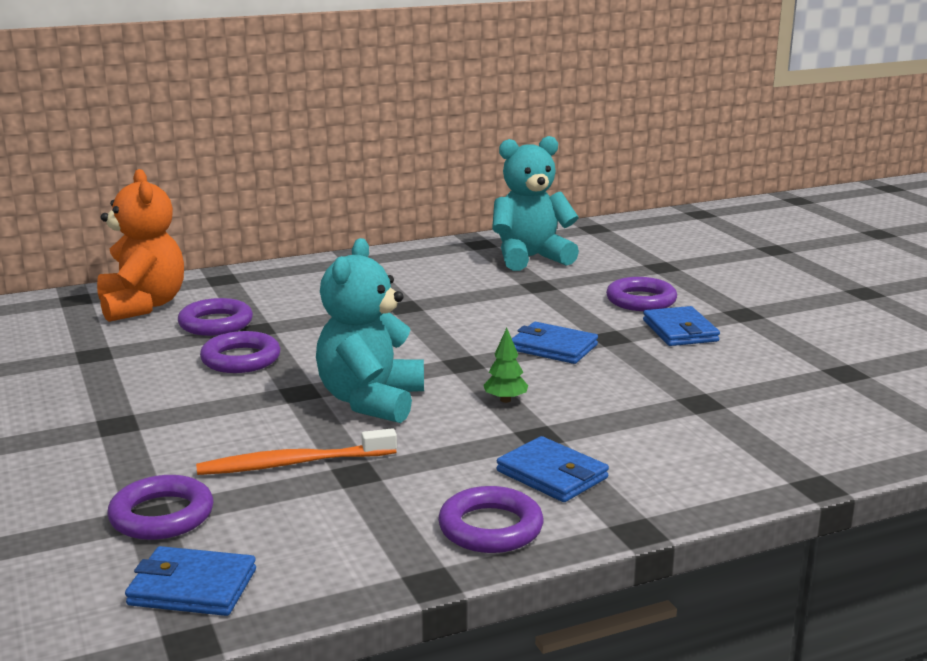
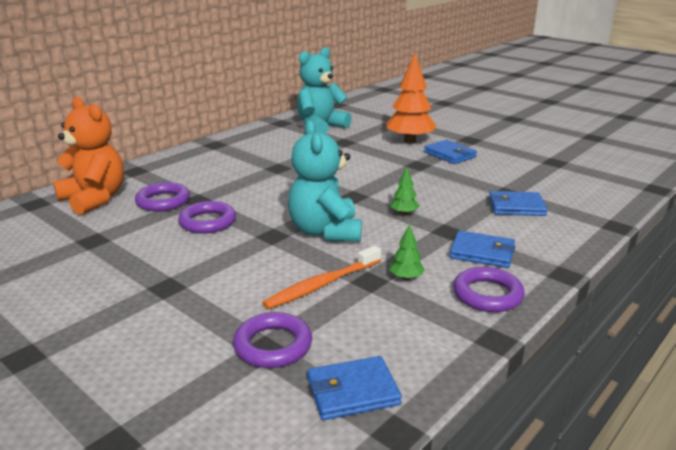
camera: 25 degrees left, 5 degrees up
blue wallet [512,322,598,364] -> blue wallet moved to [489,191,548,216]
purple ring [606,277,677,311] -> orange tree [386,53,437,144]
none -> green tree [389,223,425,280]

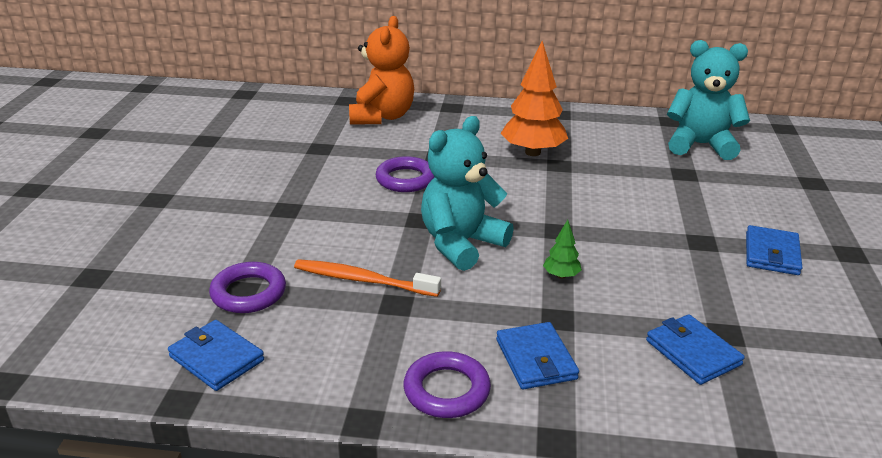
camera: 55 degrees right, 5 degrees up
purple ring [135,182,190,212] -> none
orange tree [386,53,437,144] -> orange tree moved to [501,41,568,156]
green tree [389,223,425,280] -> none

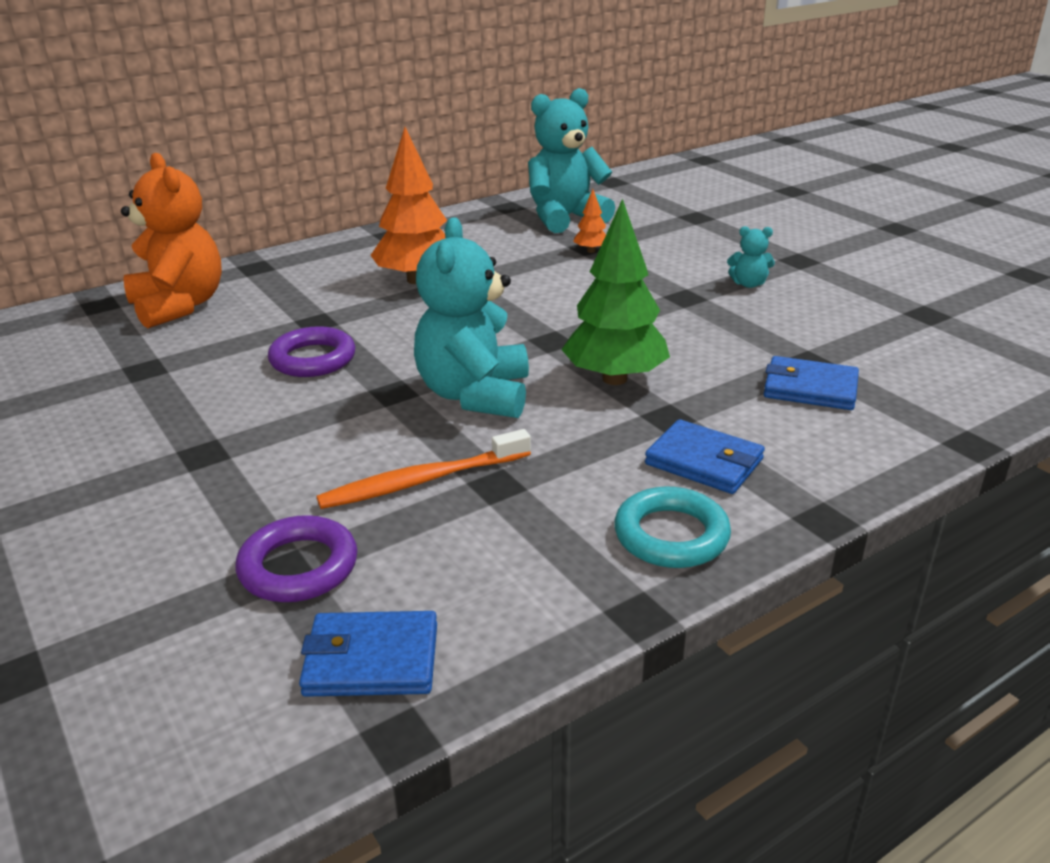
camera: 40 degrees left, 0 degrees up
purple ring [403,351,491,418] -> turquoise ring [614,487,731,568]
green tree [543,220,582,279] -> green tree [561,199,670,385], size x2.22
blue wallet [746,225,802,275] -> turquoise teddy bear [727,226,775,288]
none -> orange tree [573,189,606,253]

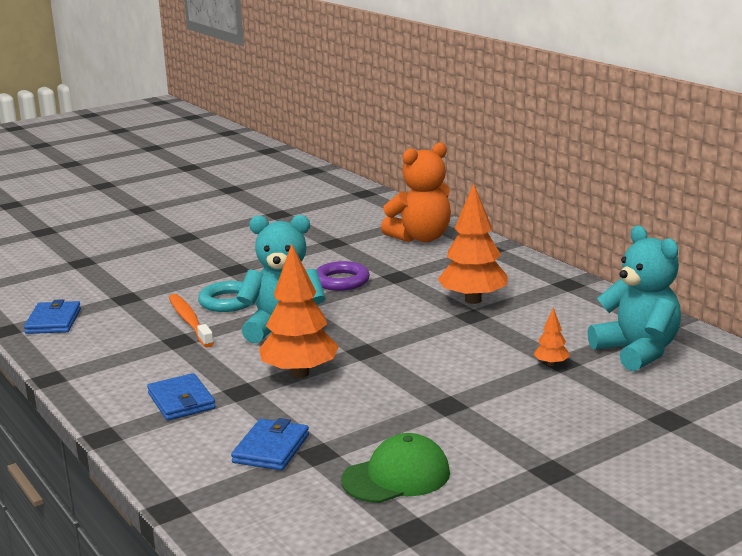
camera: 90 degrees right, 10 degrees down
purple ring [236,515,357,602] -> none
green tree [561,199,670,385] -> orange tree [259,244,339,378]
turquoise ring [614,487,731,568] -> turquoise ring moved to [198,281,250,312]
blue wallet [645,419,765,494] -> blue wallet turned 60 degrees counterclockwise [147,373,216,421]
turquoise teddy bear [727,226,775,288] -> none
none -> green cap [341,433,450,503]

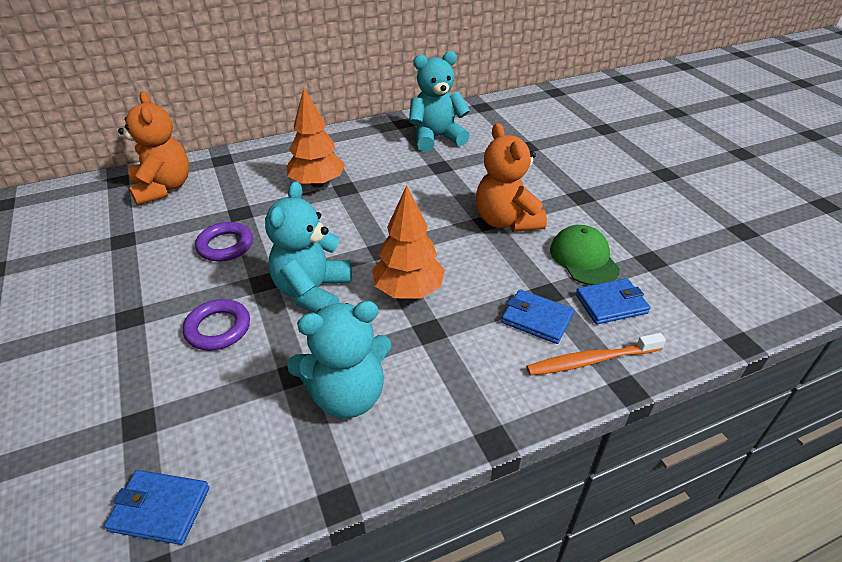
camera: 80 degrees left, 20 degrees up
blue wallet [147,373,216,421] -> blue wallet moved to [576,278,650,324]
orange toothbrush [169,294,214,348] -> orange toothbrush moved to [526,333,666,375]
turquoise ring [198,281,250,312] -> purple ring [183,299,250,351]
orange tree [534,308,570,366] -> none
none -> turquoise teddy bear [287,301,392,419]
none -> orange teddy bear [476,123,547,232]

